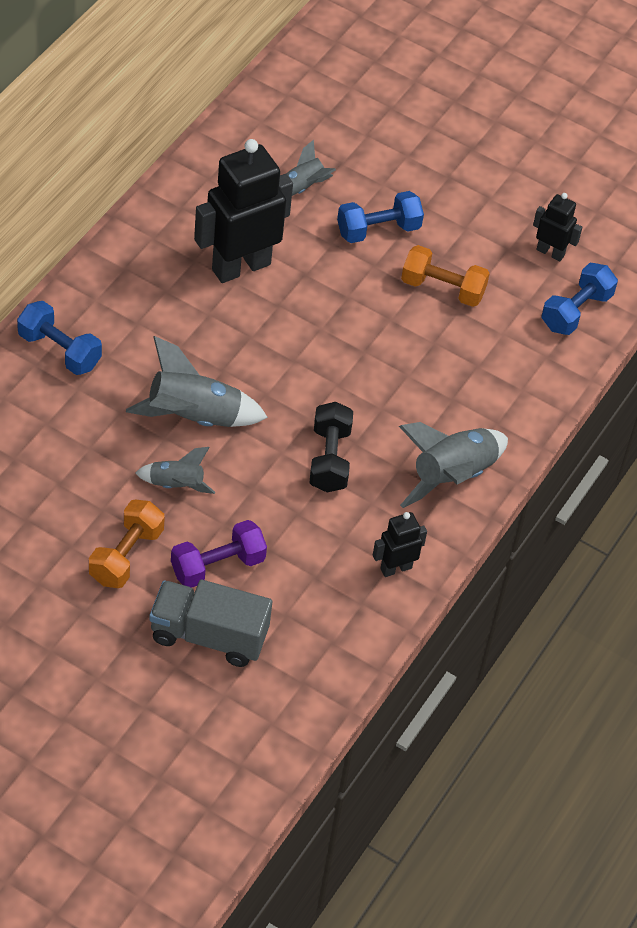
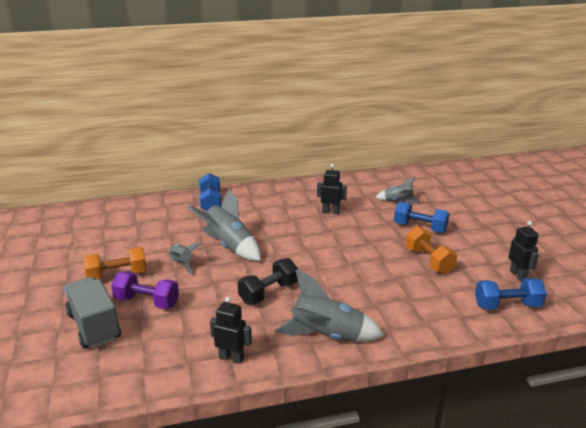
camera: 50 degrees right, 25 degrees down
black robot [194,139,293,283] -> black robot [317,164,347,214], size x0.49

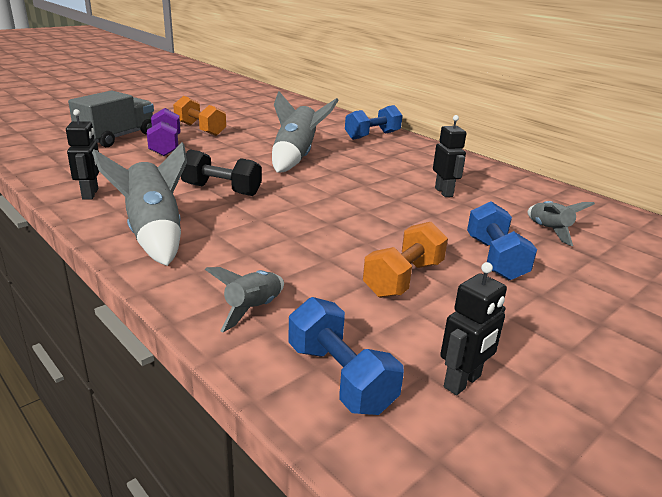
camera: 60 degrees right, 0 degrees up
grey rocket [169,243,201,275] -> grey rocket moved to [205,267,284,332]

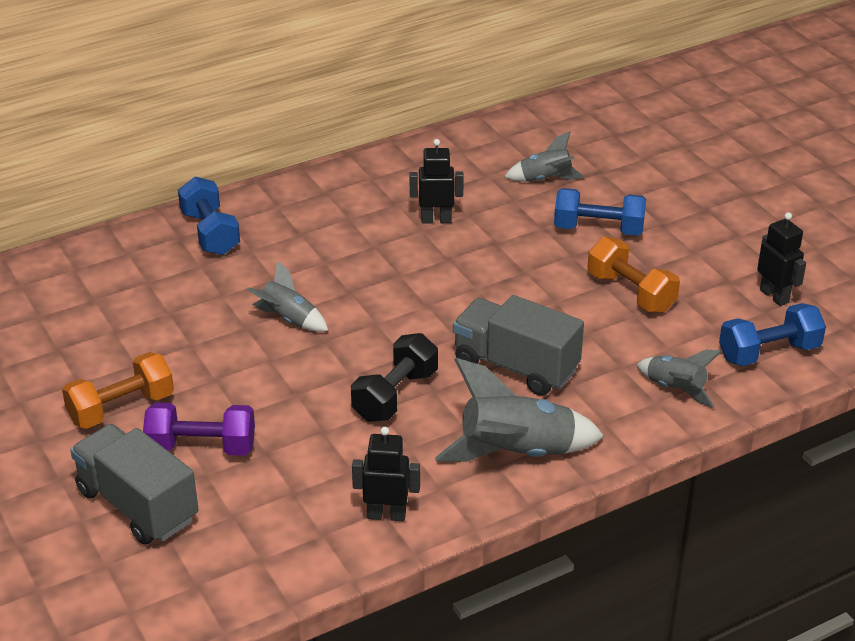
camera: 75 degrees left, 10 degrees up
grey rocket [272,91,339,172] -> grey rocket [247,260,328,332], size x0.57
none -> grey truck [453,295,584,396]

